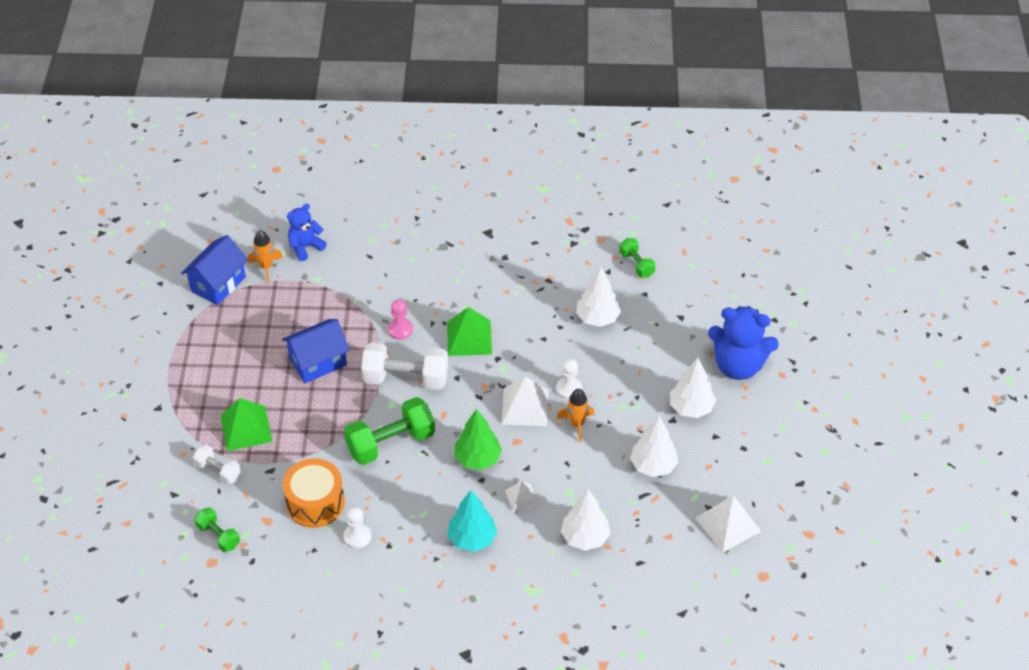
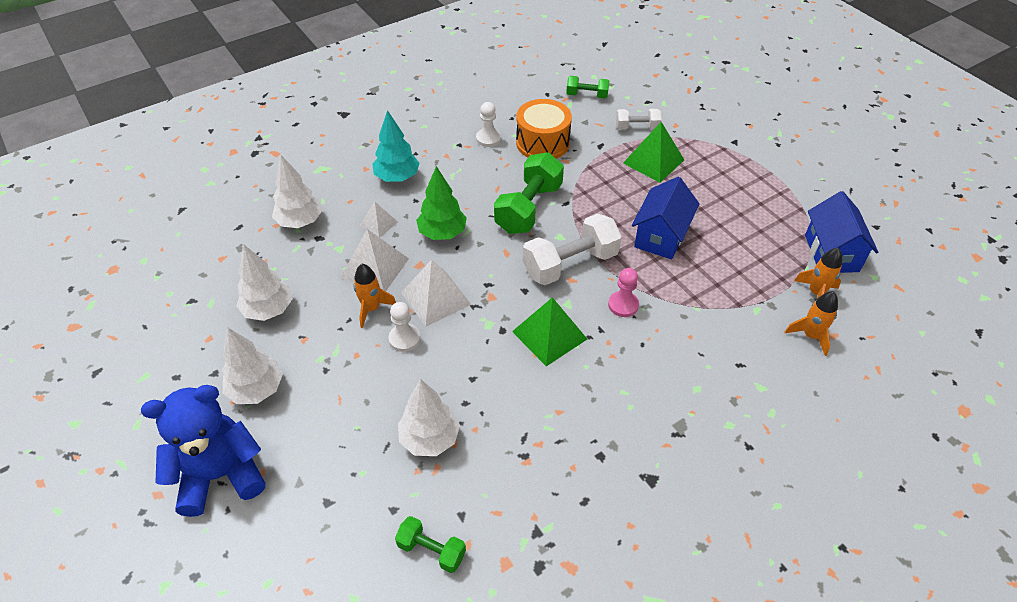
camera: 145 degrees right, 0 degrees up
blue teddy bear [287,203,327,261] -> orange rocket [785,291,838,356]
white pyramid [695,495,761,553] -> white pyramid moved to [340,229,409,291]

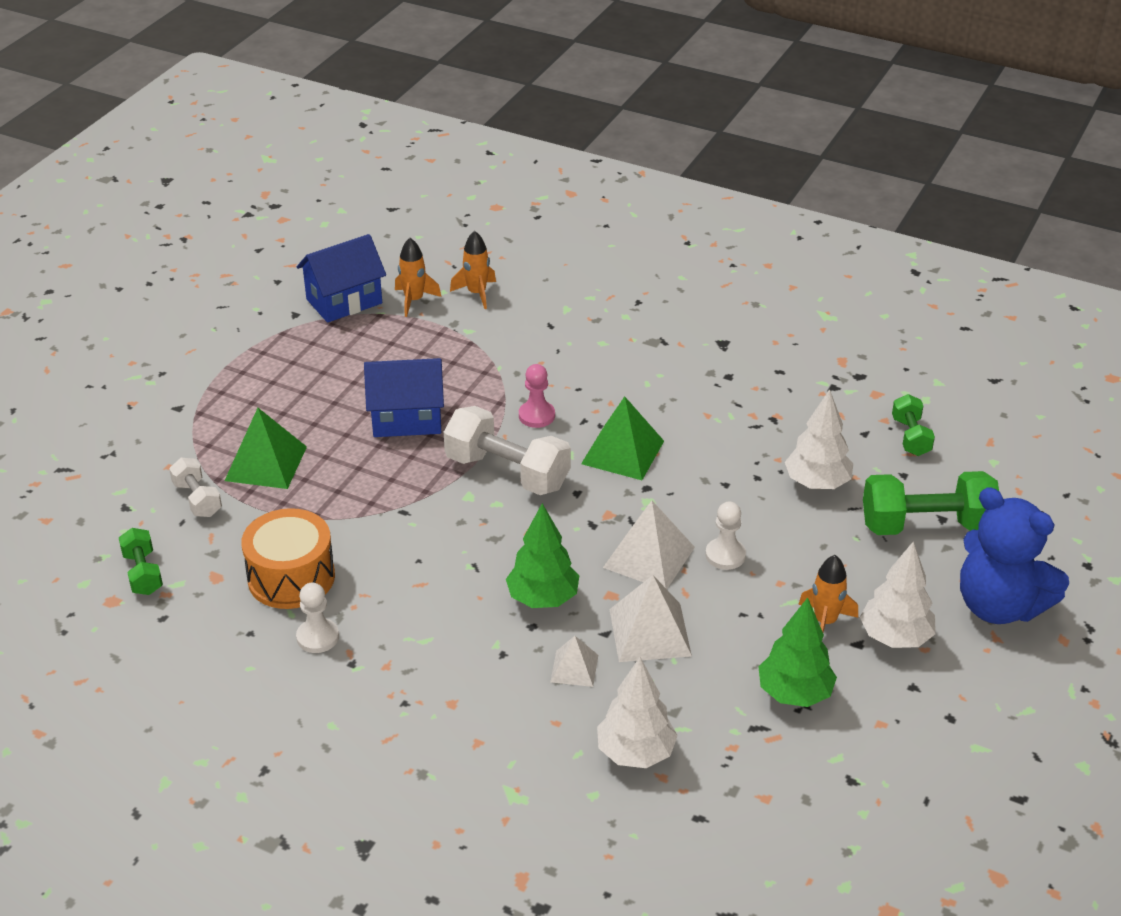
camera: 120 degrees left, 10 degrees down
white tree [236,244,293,321] -> green tree [759,597,837,707]
orange rocket [354,264,396,328] -> orange rocket moved to [798,555,858,632]
turquoise tree [372,110,420,182] -> none
green dumbbell [494,152,564,234] -> green dumbbell moved to [863,471,999,535]

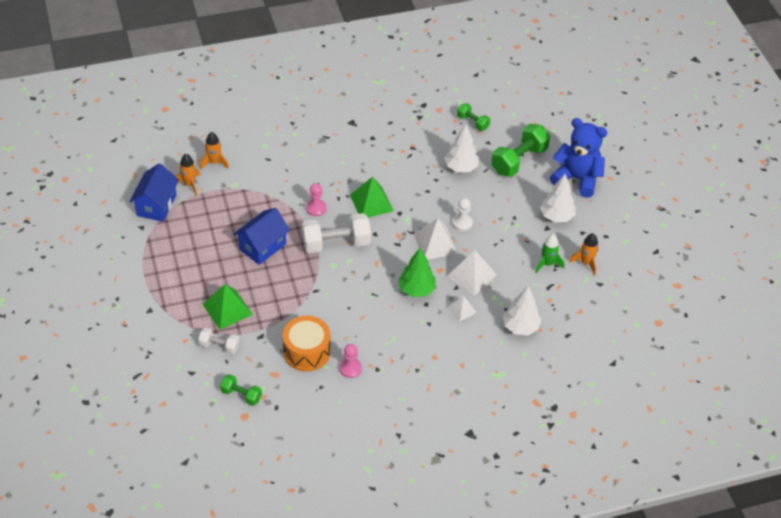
camera: 45 degrees left, 10 degrees up
white pawn [296,582,339,653] -> pink pawn [340,344,362,378]
green tree [759,597,837,707] -> green rocket [535,234,564,273]
orange rocket [798,555,858,632] -> orange rocket moved to [569,233,599,276]
blue teddy bear [960,488,1069,624] -> blue teddy bear turned 150 degrees counterclockwise [550,118,608,198]

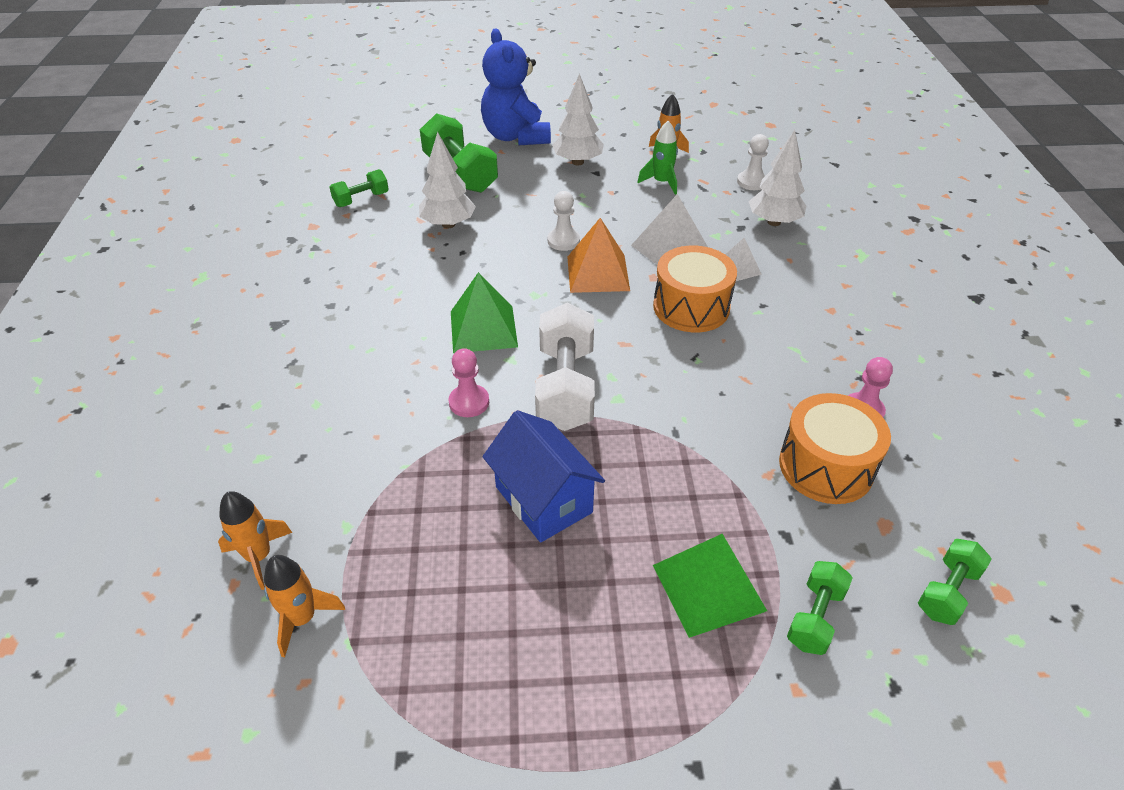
camera: 75 degrees left, 5 degrees down
blue house [129,163,179,222] -> none
white dumbbell [198,328,240,354] -> green dumbbell [787,561,852,655]
green tree [398,248,436,297] -> orange drum [653,246,737,332]
white pyramid [414,218,458,260] -> orange pyramid [567,218,630,293]
blue teddy bear [550,118,608,198] -> blue teddy bear turned 60 degrees counterclockwise [481,28,551,145]
none -> white pawn [737,134,769,190]

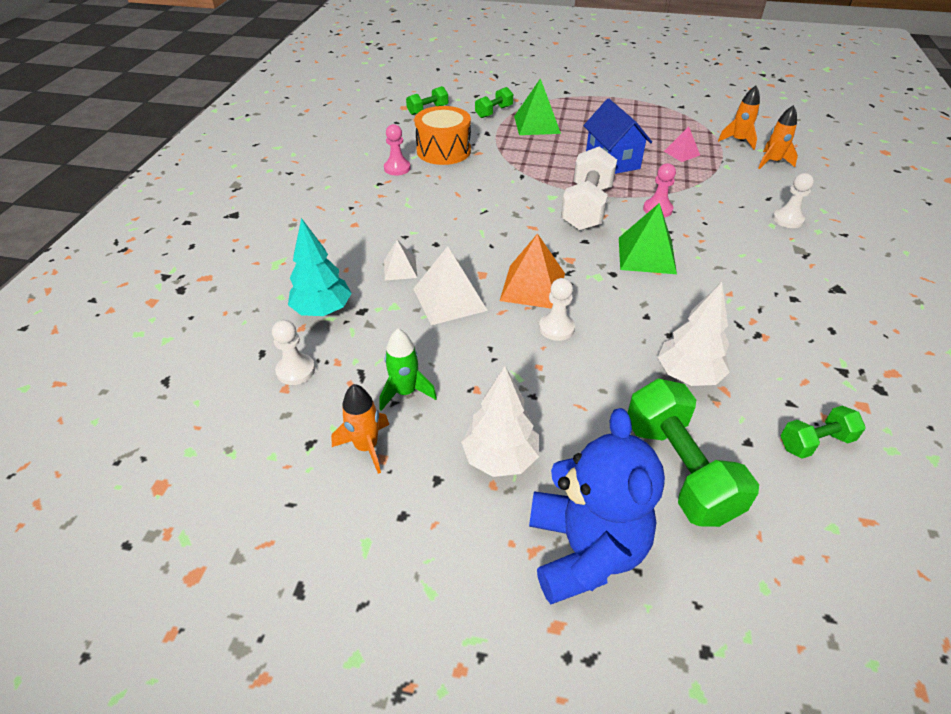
camera: 165 degrees left, 0 degrees up
orange drum [653,246,737,332] -> none
white tree [749,130,806,226] -> turquoise tree [288,218,352,316]
none -> pink pyramid [664,126,700,162]
none -> white pawn [773,173,814,228]

